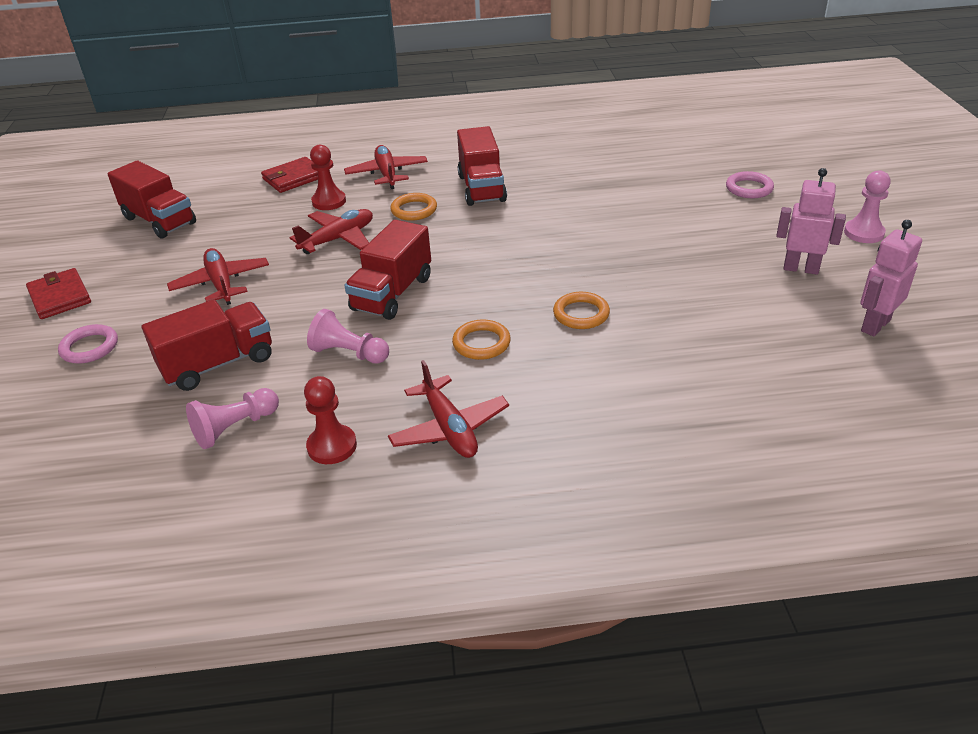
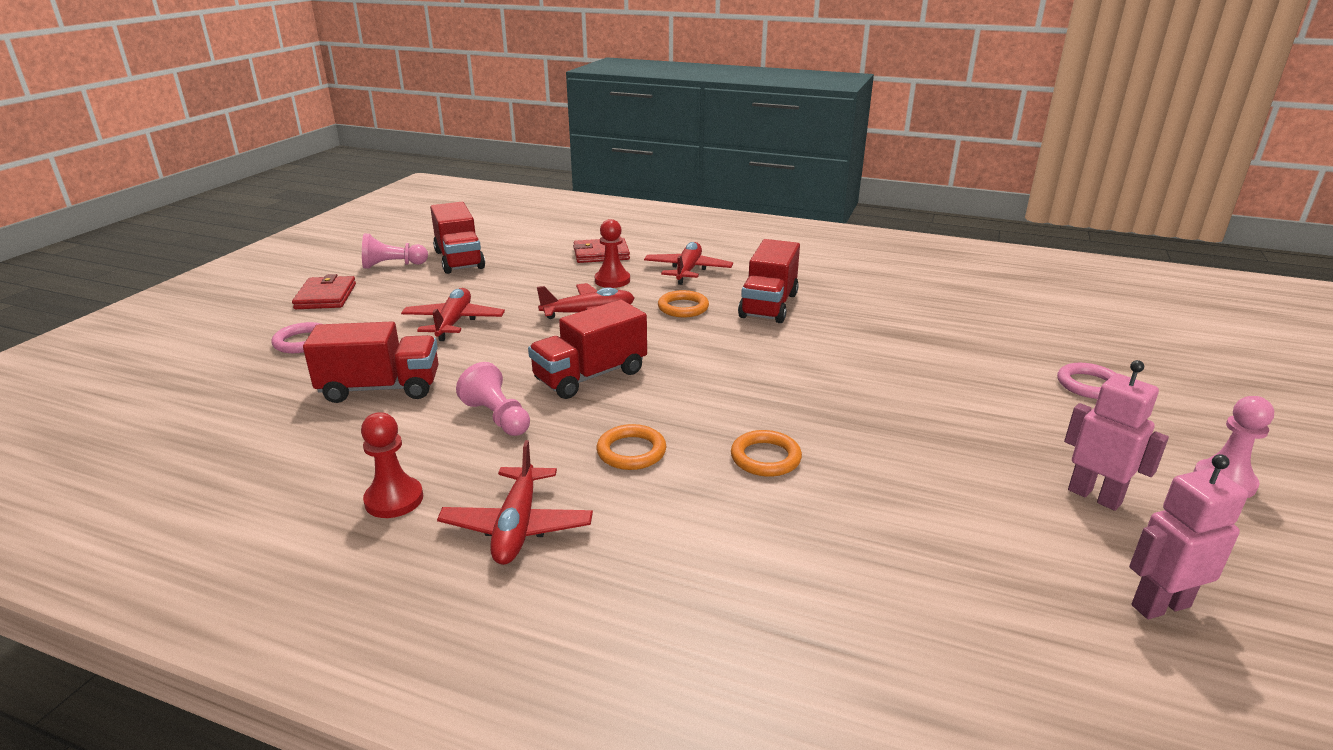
camera: 25 degrees right, 10 degrees down
pink pawn [186,388,279,449] -> pink pawn moved to [362,233,428,269]

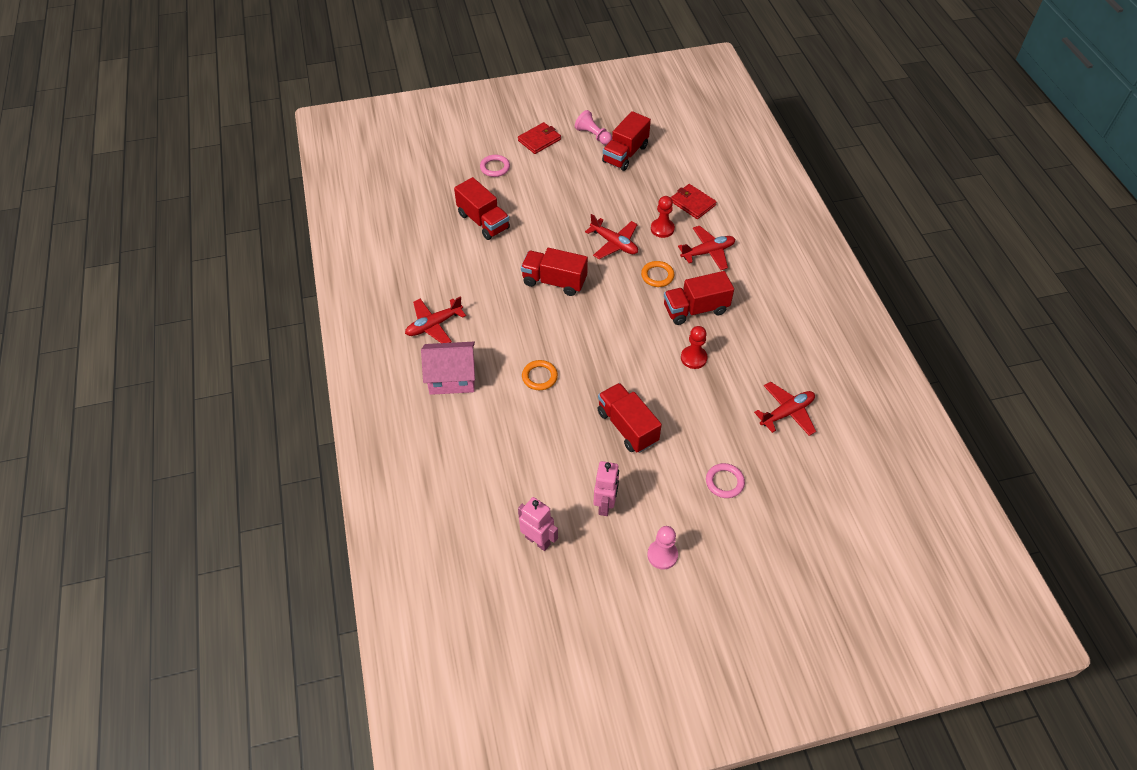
camera: 55 degrees right, 25 degrees up
red pawn [361,412,423,518] -> red pawn moved to [681,326,708,369]
red plane [401,288,505,341] -> red plane moved to [754,382,816,436]
pink pawn [456,362,530,436] -> none
orange ring [597,424,666,470] -> none
none -> pink house [421,342,475,395]
none -> red truck [597,383,662,453]

